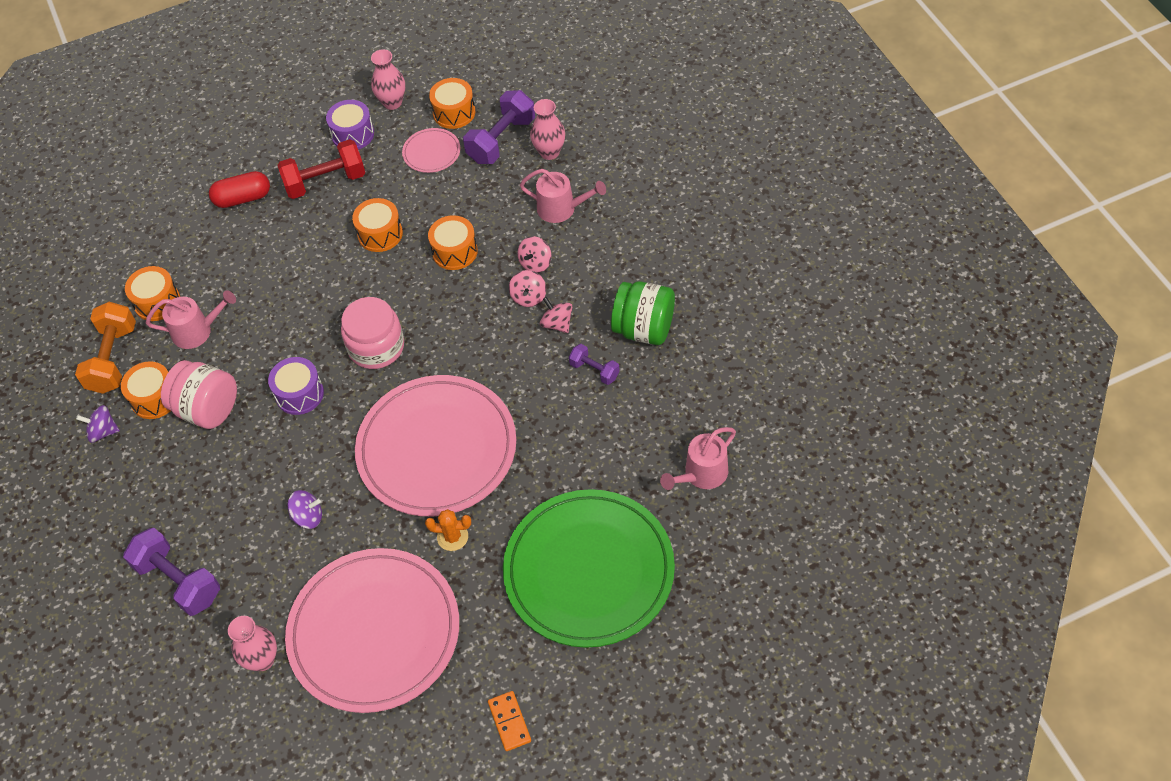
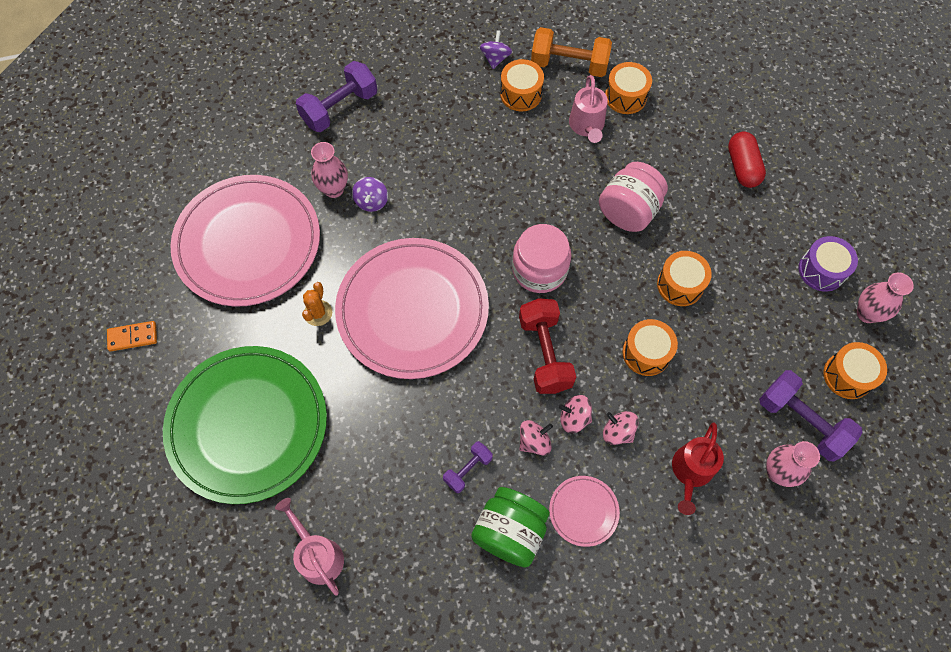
camera: 95 degrees right, 10 degrees up
pink jar [161,360,237,429] -> pink jar moved to [599,162,668,232]
pink vase [228,616,277,671] -> pink vase moved to [311,142,348,198]
purple drum [268,357,324,415] -> none
red dumbbell [277,139,365,199] -> red dumbbell moved to [519,298,576,394]
pink plate [402,128,460,173] -> pink plate moved to [549,476,620,547]
pink watering can [520,169,606,223] -> red watering can [672,422,724,515]

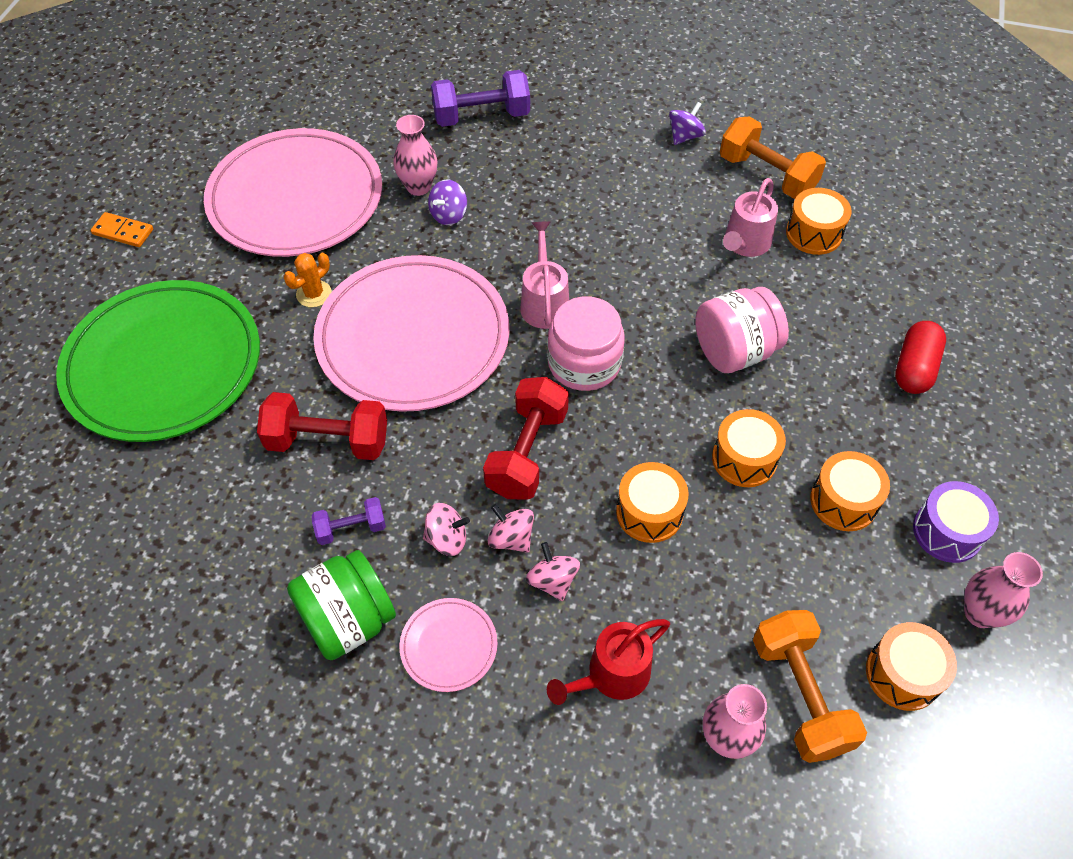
camera: 30 degrees right, 10 degrees down
pink watering can [275,498,344,596] -> pink watering can moved to [520,222,569,329]
orange drum [500,59,544,111] -> orange drum moved to [810,451,890,531]
purple dumbbell [759,370,863,461] -> orange dumbbell [753,610,867,763]
none -> red dumbbell [257,392,387,460]

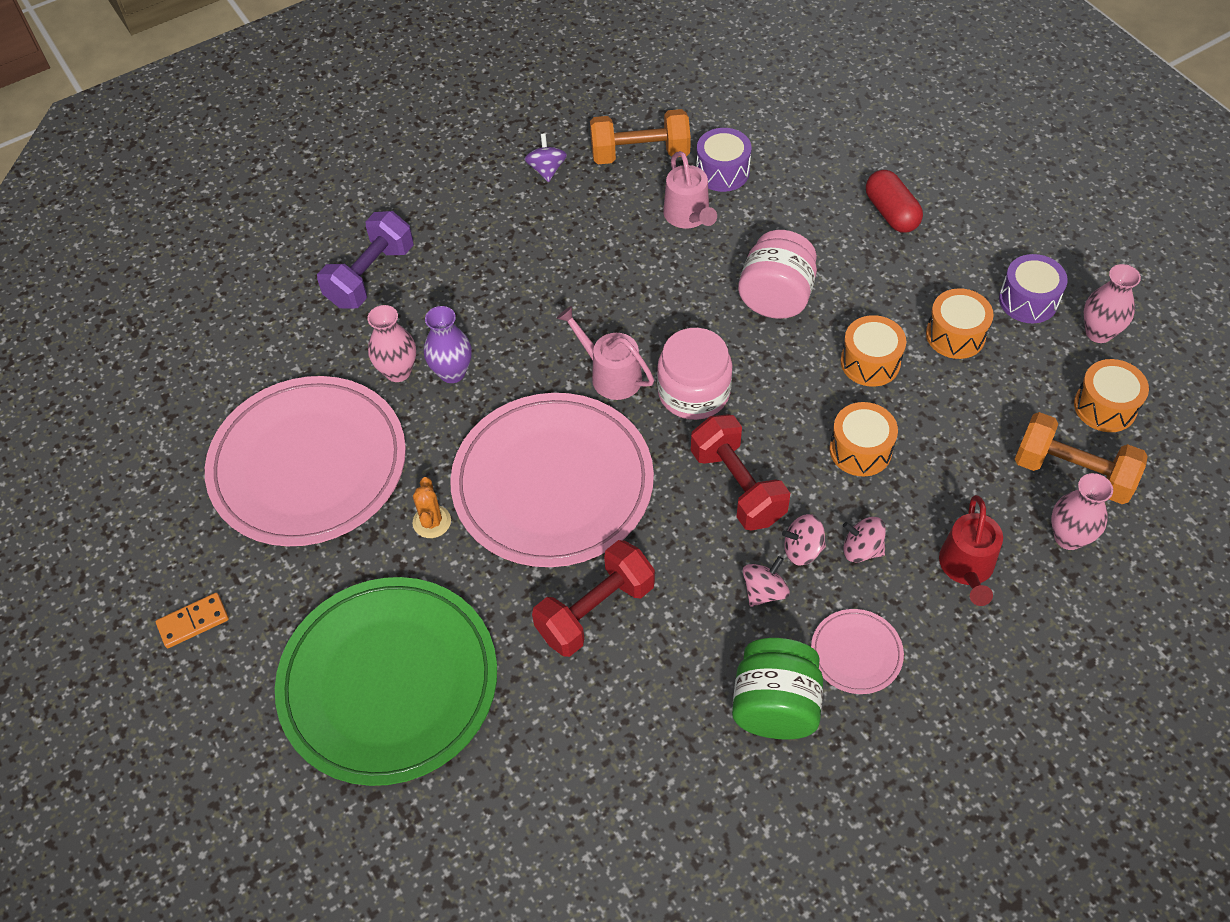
camera: 45 degrees left, 0 degrees up
purple dumbbell [312,497,386,545] -> none
purple spinning top [428,180,467,225] -> purple vase [424,306,472,383]
orange drum [786,188,852,255] -> purple drum [696,128,751,192]

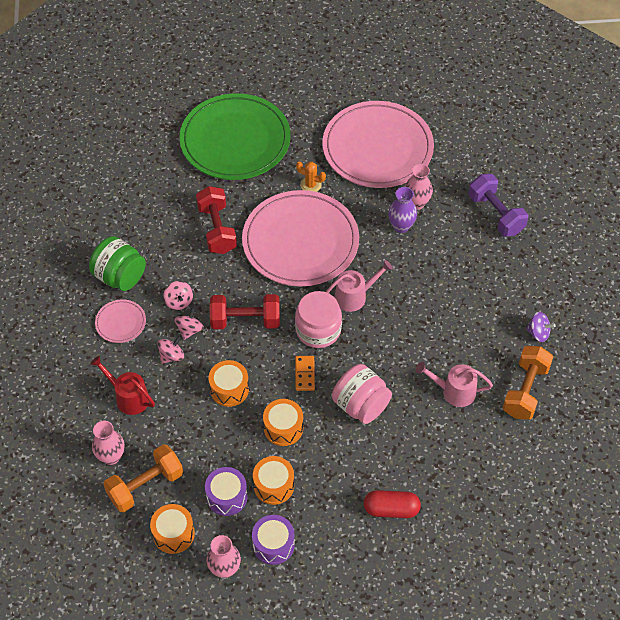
camera: 115 degrees right, 0 degrees up
orange domino [156,593,229,648] -> orange domino moved to [295,356,315,391]
purple drum [696,128,751,192] -> purple drum moved to [205,467,248,516]

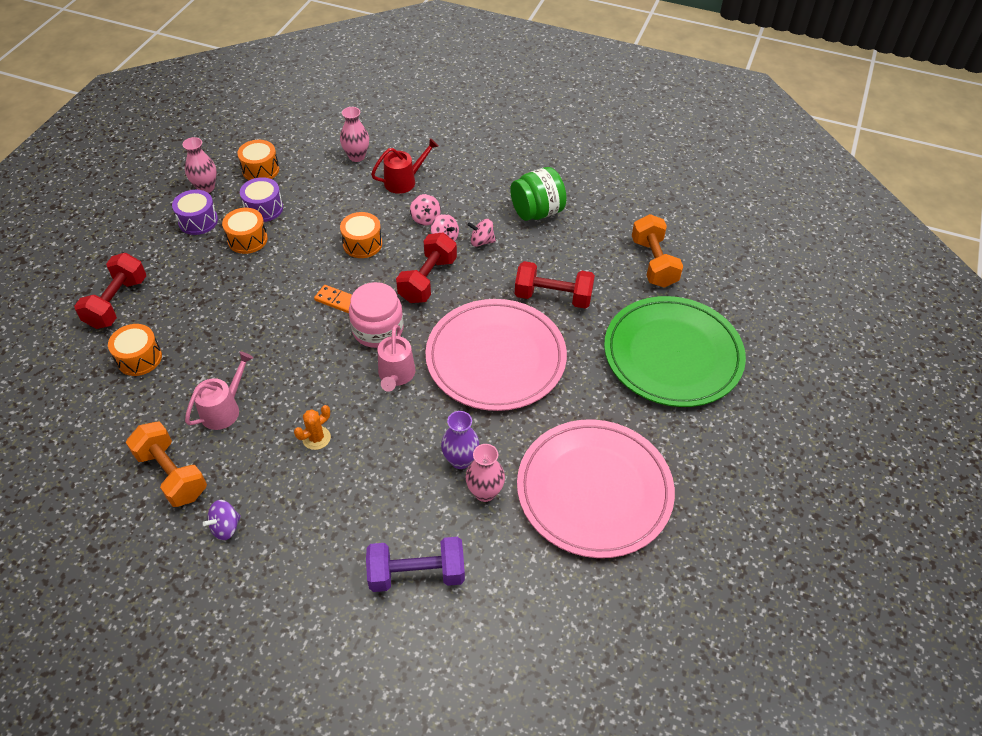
camera: 115 degrees right, 5 degrees down
pink plate [95,299,146,343] -> none
orange dumbbell [103,444,183,512] -> orange dumbbell moved to [632,214,683,288]
orange drum [263,399,303,446] -> orange drum moved to [108,324,162,376]
orange cactus [296,161,326,192] -> orange cactus moved to [294,405,331,450]
pink jar [332,364,392,424] -> none
red capsule [364,490,421,518] -> none
none -> red dumbbell [74,253,146,329]

